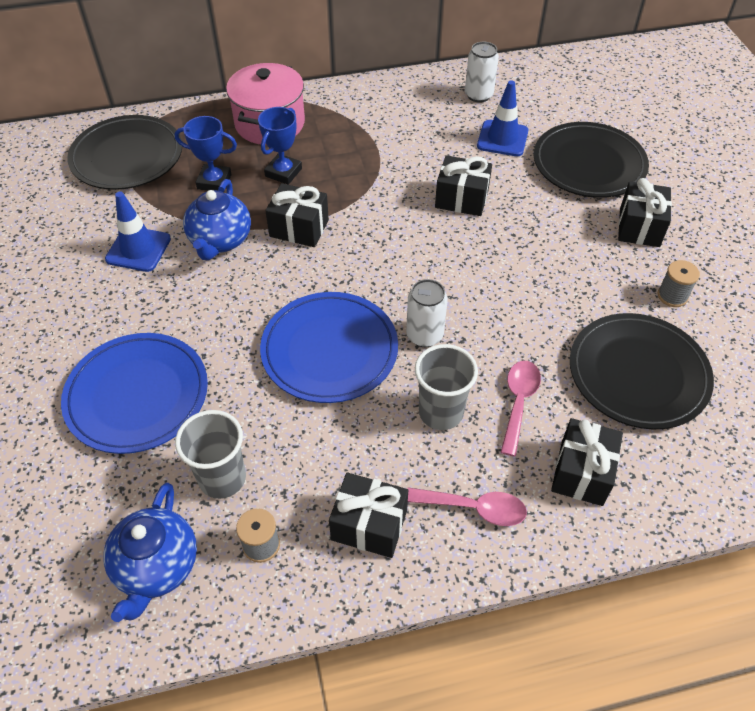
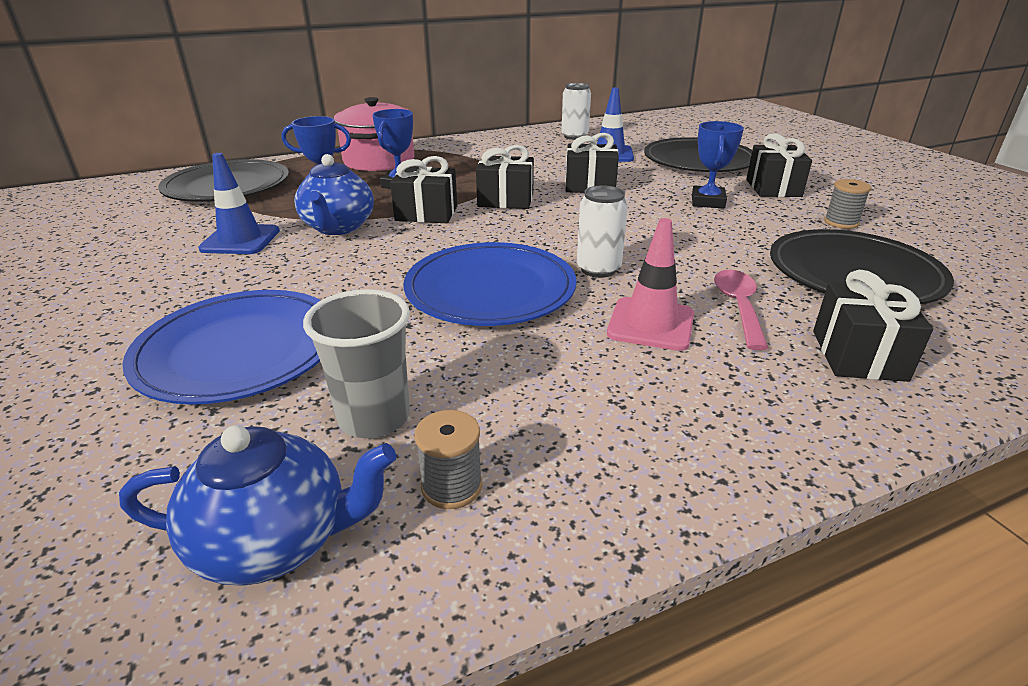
camera: 10 degrees left, 20 degrees down
blue teapot [104,483,197,622] -> blue teapot turned 90 degrees counterclockwise [119,425,396,586]
black gift [329,472,408,558] -> black gift moved to [476,145,534,209]
pink spoon [407,487,527,526] -> none
grey cup [415,344,478,430] -> pink traffic cone [607,218,694,351]
none -> blue trophy [692,121,744,209]

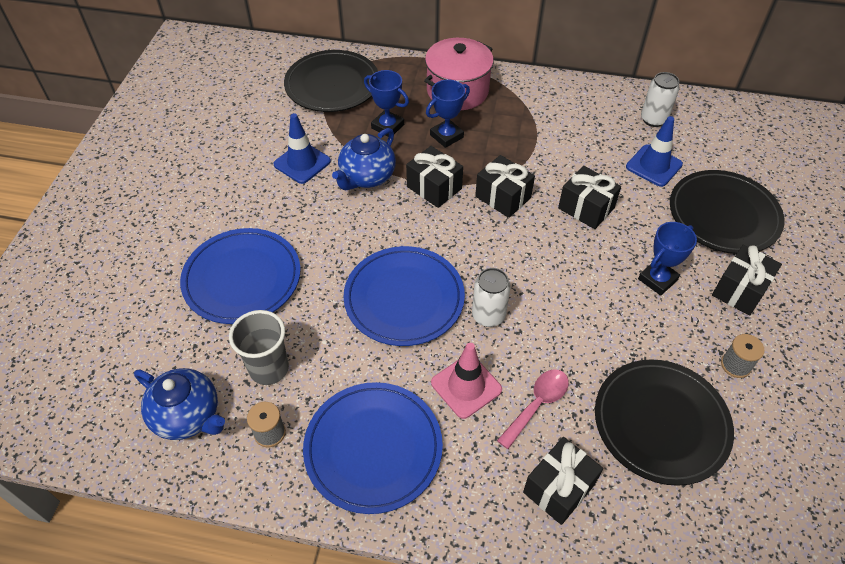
camera: 35 degrees right, 20 degrees up
none -> blue plate [303,382,443,514]

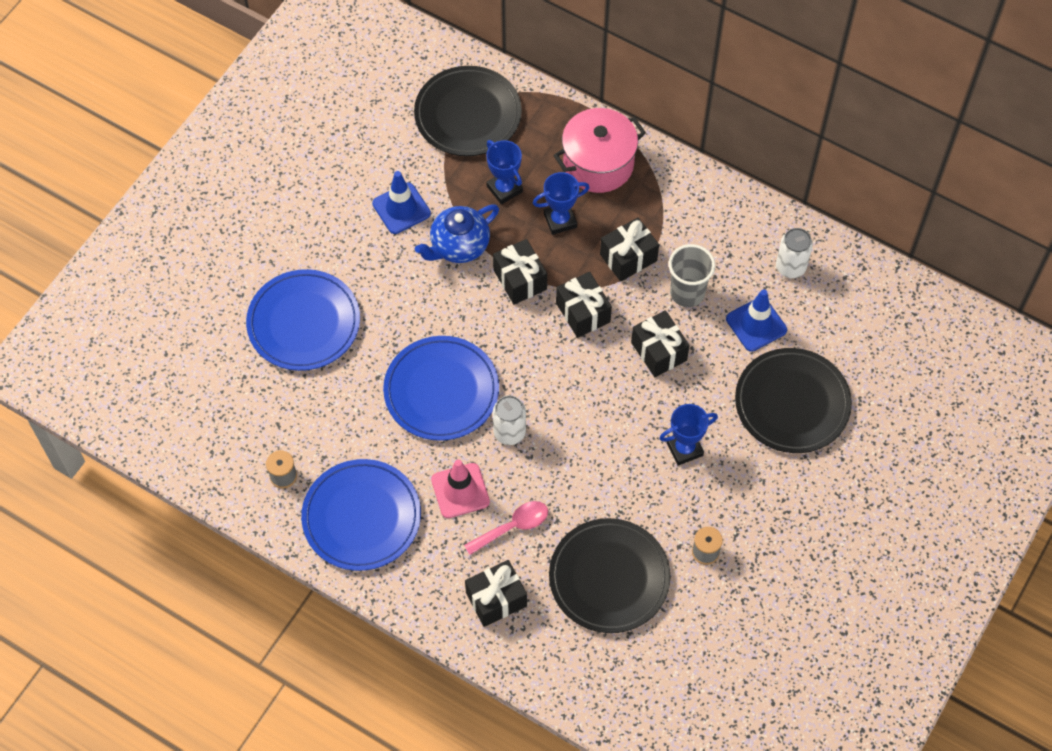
camera: 20 degrees right, 10 degrees up
blue teapot [134,368,225,440] -> none
grey cup [229,310,289,385] -> grey cup moved to [669,244,715,307]
black gift [712,245,782,316] -> black gift moved to [600,218,659,281]

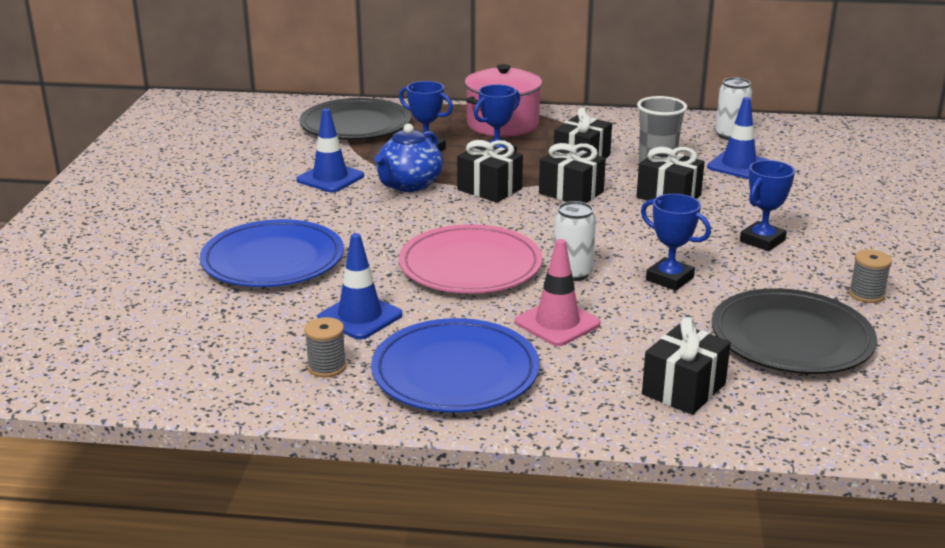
camera: 25 degrees left, 35 degrees down
blue plate [383,336,499,441] -> pink plate [399,224,542,294]
pink spoon [464,501,548,555] -> none
black plate [735,348,852,453] -> none
none -> blue traffic cone [317,233,402,339]
none -> blue trophy [641,194,711,291]

